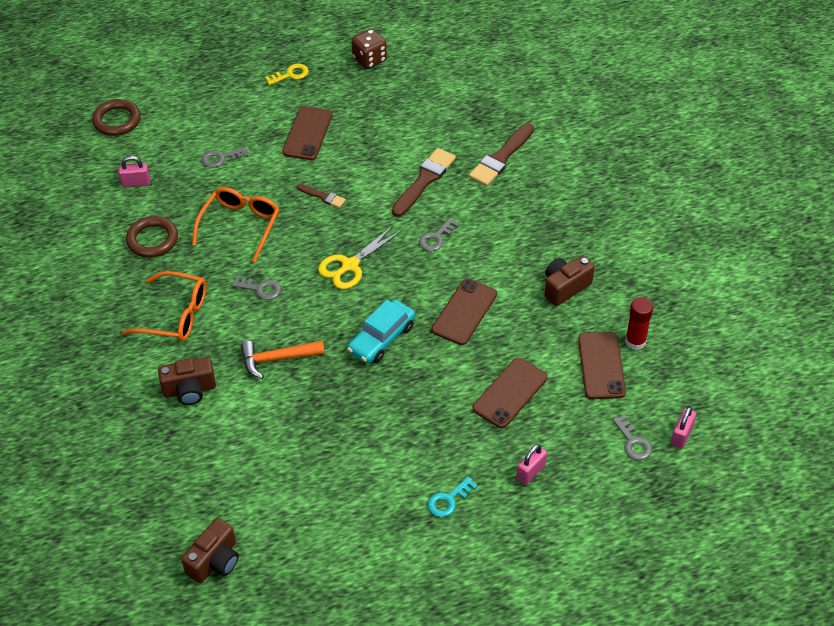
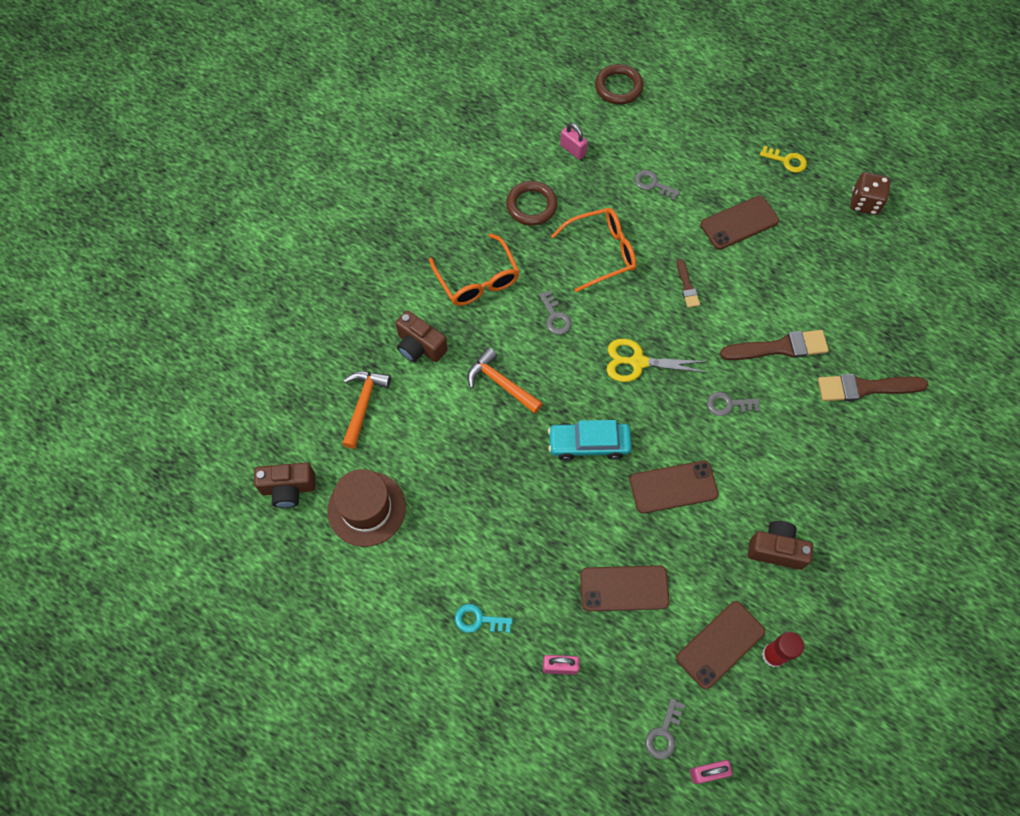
camera: 50 degrees right, 15 degrees up
none -> brown hat [327,469,406,547]
none -> orange hammer [342,371,391,449]

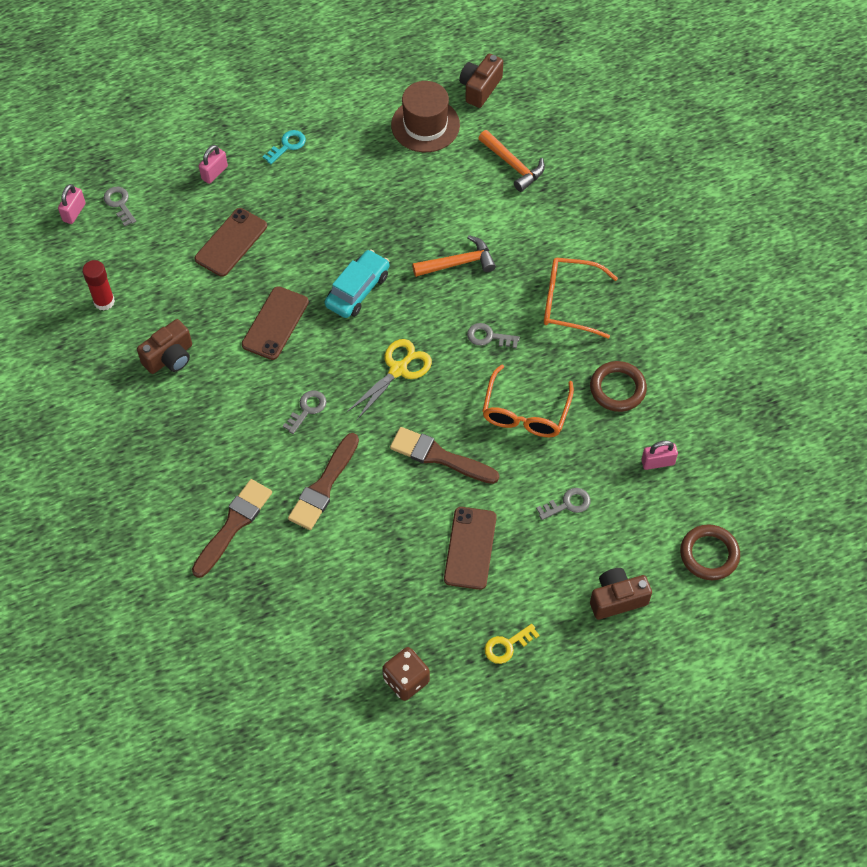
camera: 125 degrees right, 5 degrees down
brown camera [396,310,448,362] -> brown camera moved to [590,568,652,620]
brown phone [676,601,765,689] -> none
brown brush [677,259,700,308] -> brown brush [390,427,499,484], size x1.86

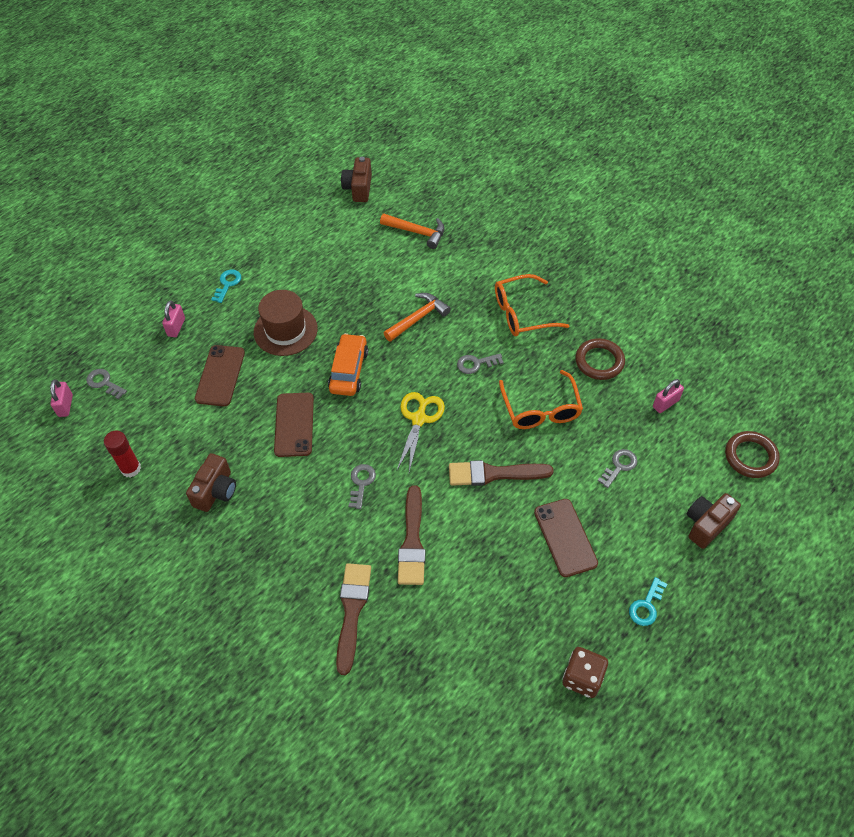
camera: 25 degrees left, 5 degrees down
turquoise car [325,249,389,318] -> orange car [328,333,368,396]
brown hat [391,81,460,152] -> brown hat moved to [254,290,318,356]
yellow key [485,624,540,664] -> turquoise key [629,577,667,626]

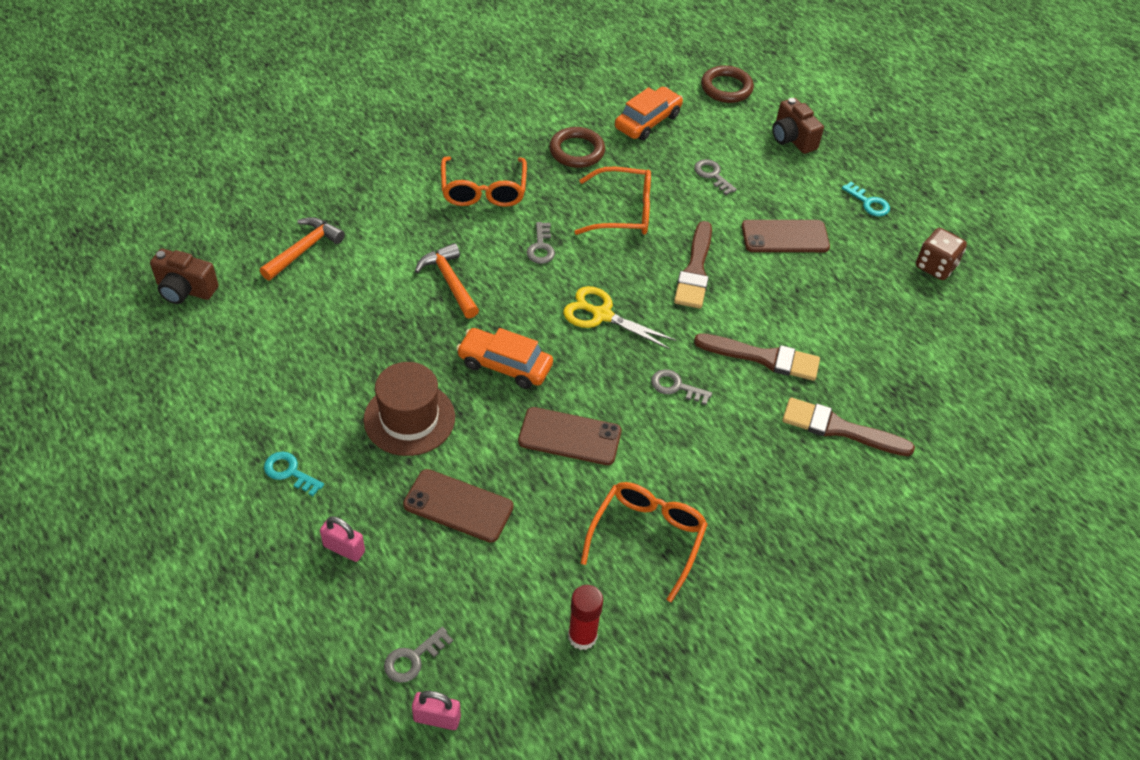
camera: 80 degrees left, 5 degrees down
brown camera [186,453,236,512] -> orange glasses [580,482,708,603]
pink padlock [653,379,684,413] -> orange car [615,87,683,141]

